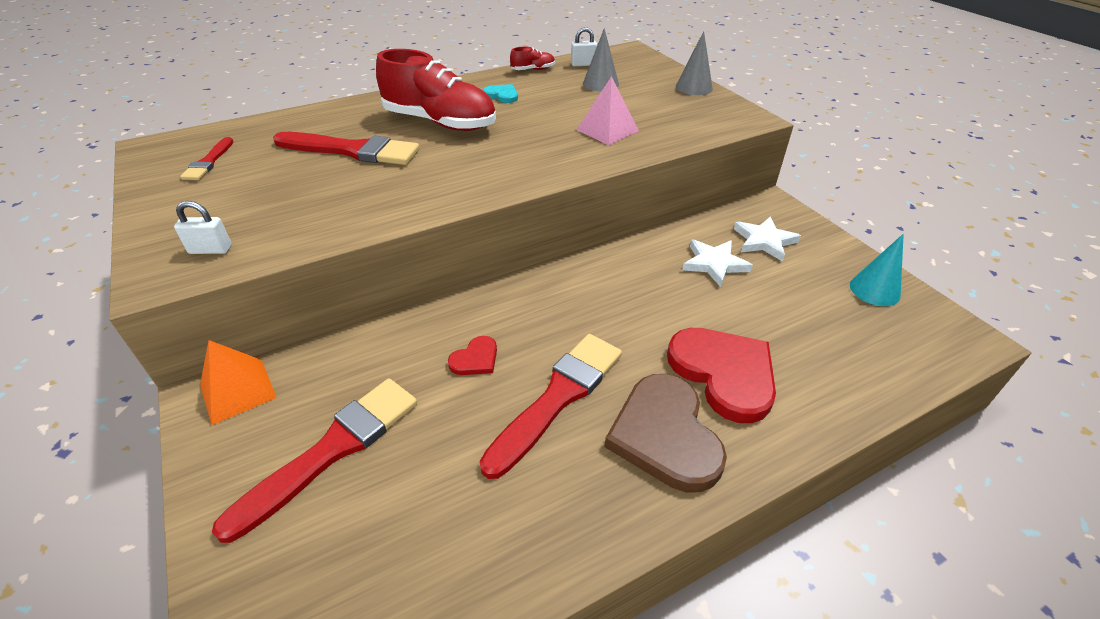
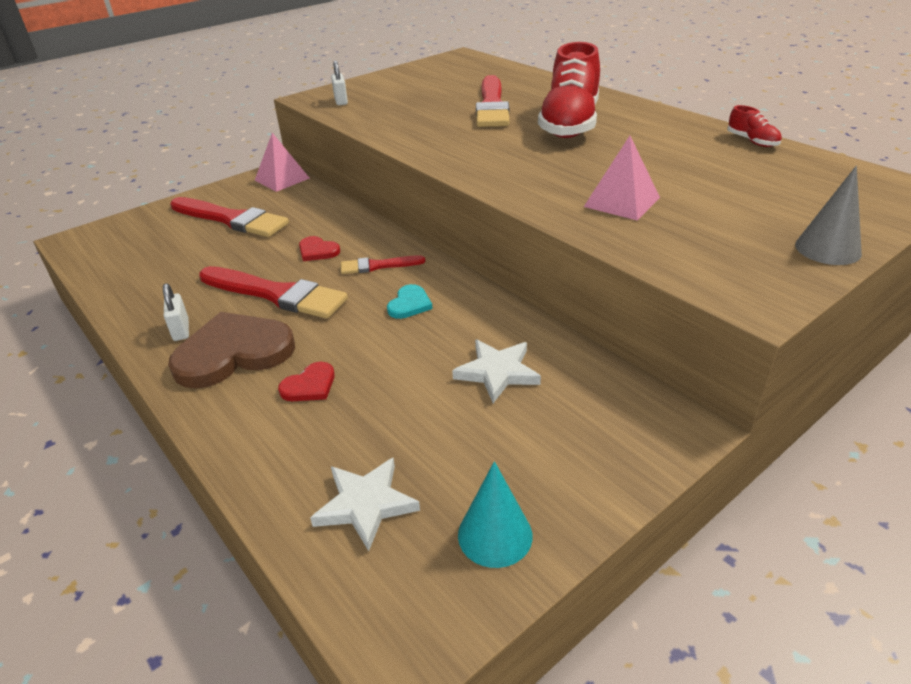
camera: 80 degrees right, 5 degrees down
red brush [180,137,234,180] -> red brush moved to [341,255,426,274]
orange pyramid [200,340,277,425] -> pink pyramid [254,133,310,192]
turquoise heart [483,84,518,103] -> turquoise heart moved to [387,284,433,319]
white padlock [571,27,597,66] -> white padlock moved to [163,283,189,341]
grey cone [583,28,619,92] -> none
red heart [667,328,776,423] -> red heart [278,362,335,401], size x0.47
white star [734,217,801,262] -> white star moved to [310,458,420,551]

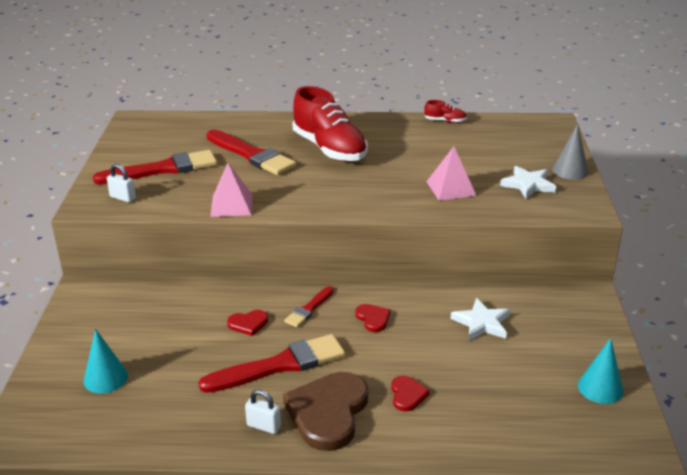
camera: 50 degrees left, 5 degrees down
red brush [170,197,289,237] -> red brush moved to [93,150,217,184]
pink pyramid [254,133,310,192] -> pink pyramid moved to [210,163,252,217]
white star [310,458,420,551] -> white star moved to [500,166,556,199]
turquoise heart [387,284,433,319] -> red heart [355,304,390,332]
none -> turquoise cone [84,329,128,393]

